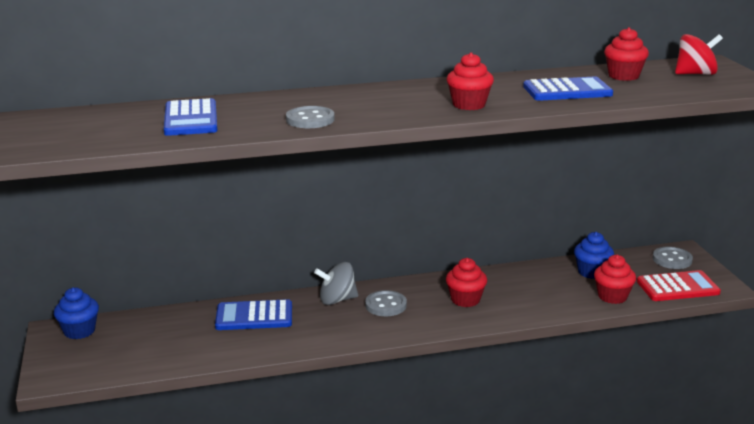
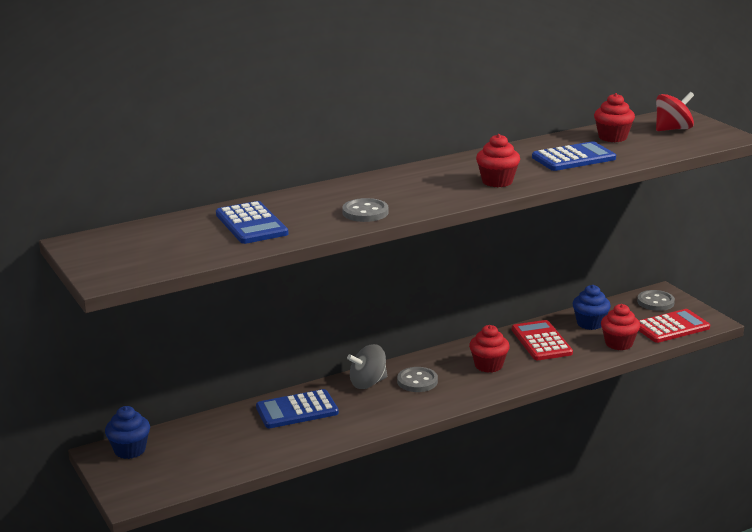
camera: 15 degrees left, 0 degrees up
none -> red calculator [512,320,573,360]

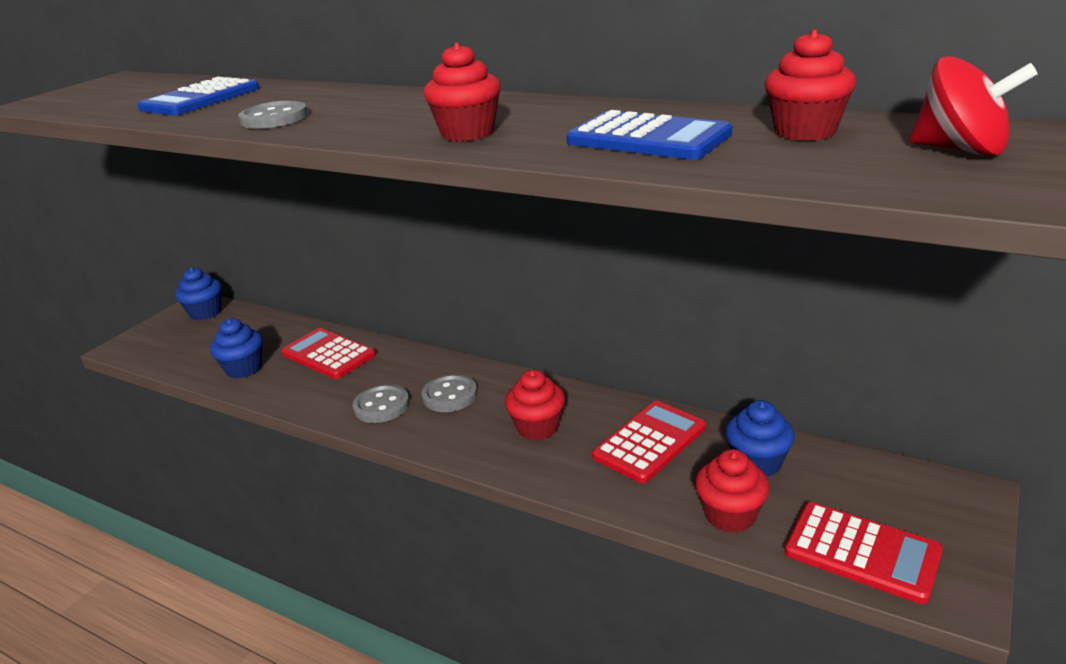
camera: 60 degrees right, 5 degrees up
blue calculator [256,389,339,428] -> red calculator [281,328,376,379]
grey spinning top [347,344,387,389] -> none
grey button [637,290,675,311] -> grey button moved to [353,384,410,423]
none -> blue cupcake [210,318,263,379]

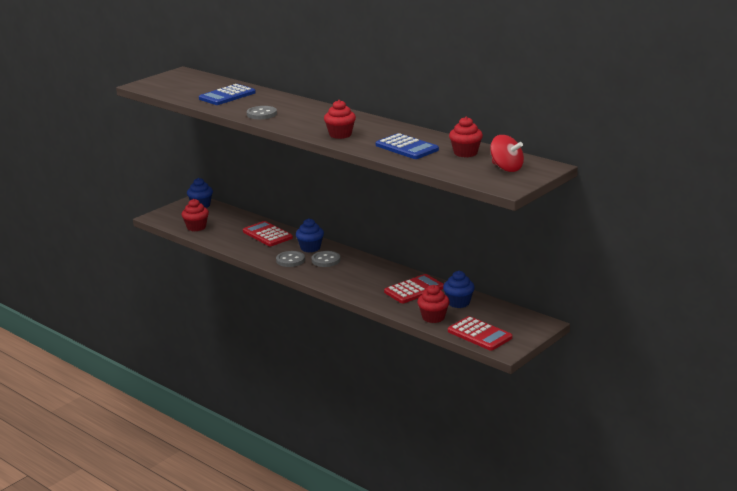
camera: 10 degrees right, 5 degrees down
blue cupcake [210,318,263,379] -> blue cupcake moved to [296,218,324,252]
red cupcake [505,370,565,441] -> red cupcake moved to [181,199,209,231]

